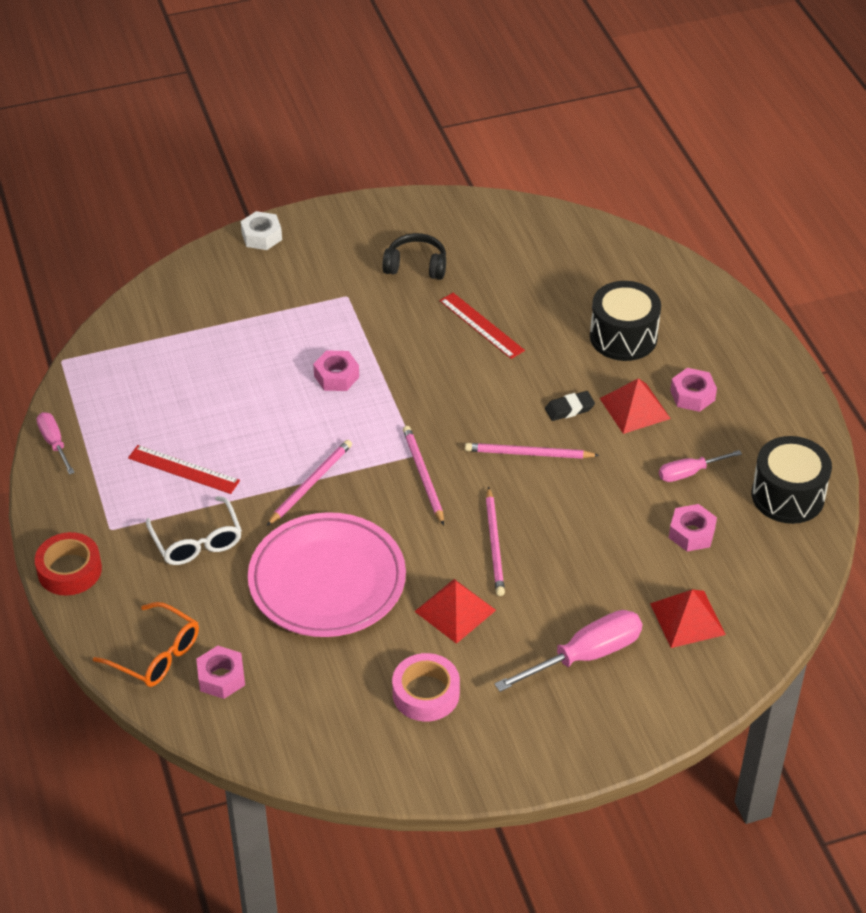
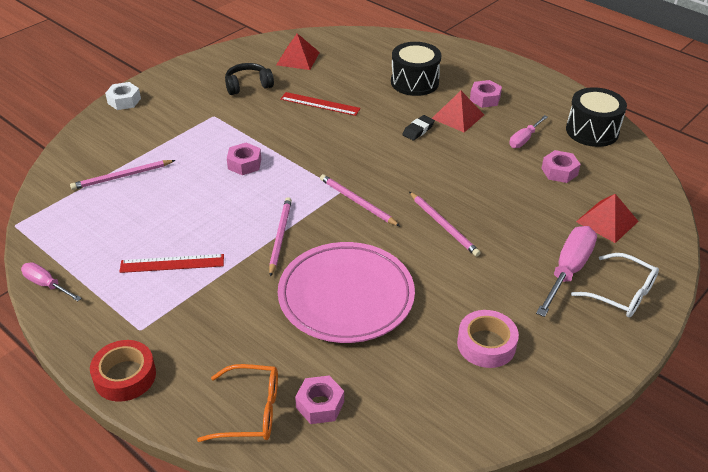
camera: 30 degrees left, 5 degrees down
white glasses [146,496,242,565] -> white glasses moved to [571,253,659,317]
red pyramid [414,579,496,644] -> red pyramid moved to [276,33,320,70]
pink pencil [465,443,600,459] -> pink pencil moved to [70,160,176,190]

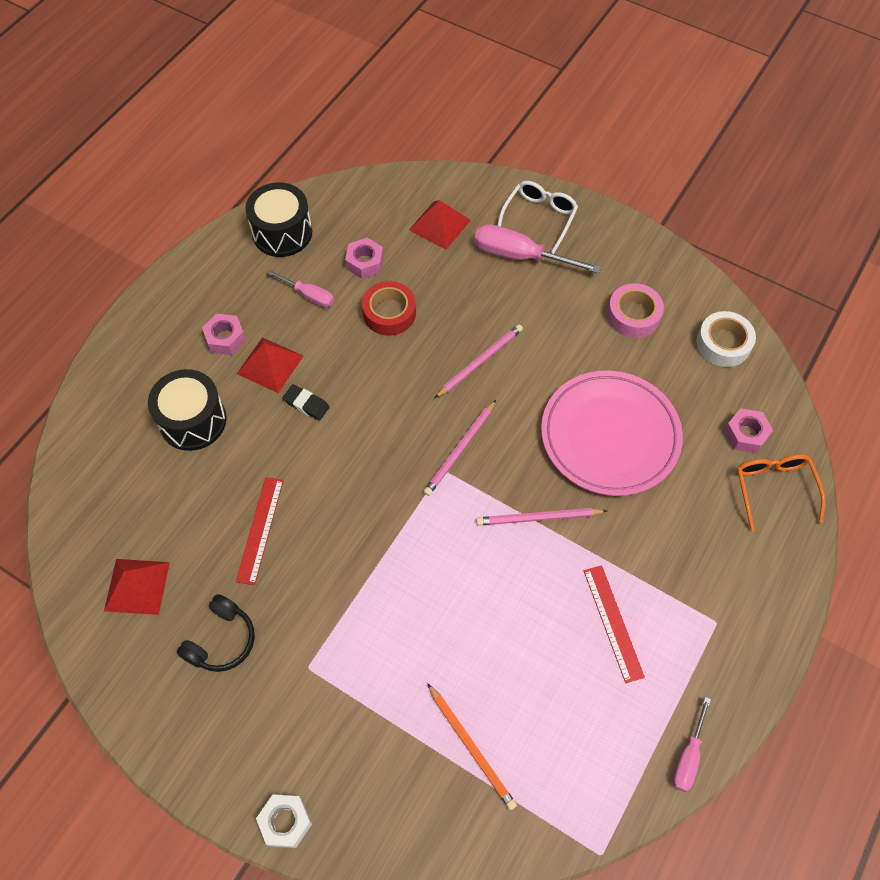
camera: 100 degrees left, 20 degrees up
pink pencil [70,160,176,190] -> orange pencil [427,683,517,810]
red tape [90,340,156,402] -> red tape moved to [362,281,416,336]
black headphones [225,63,274,95] -> black headphones turned 120 degrees counterclockwise [176,594,255,672]
pink nut [227,143,261,175] -> none
none -> white tape [696,311,756,367]

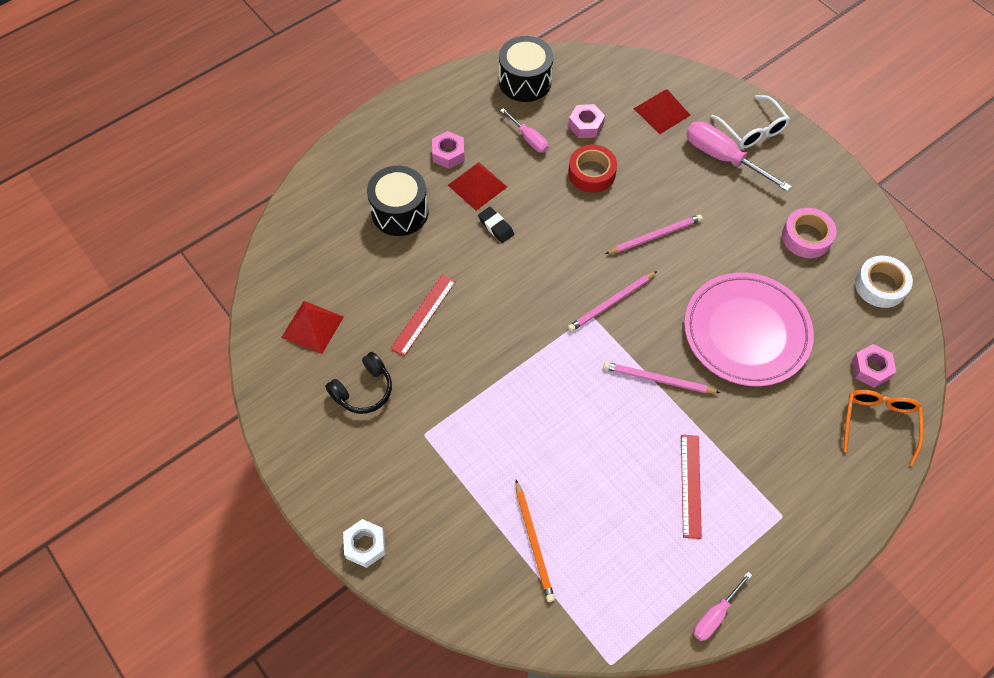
camera: 20 degrees right, 0 degrees up
white glasses [497,181,578,254] -> white glasses turned 105 degrees clockwise [711,95,790,148]

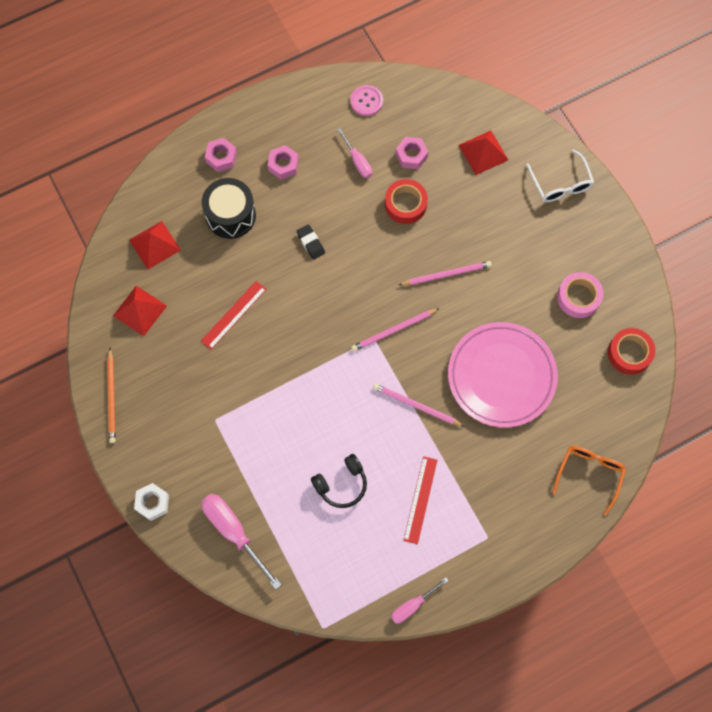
camera: 10 degrees right, 10 degrees up
black headphones [325,352,392,414] -> black headphones moved to [311,454,367,508]
red pyramid [448,162,507,211] -> red pyramid moved to [129,221,181,269]
black drum [499,36,553,102] -> pink button [350,85,383,116]
orange pencil [516,480,555,602] -> orange pencil moved to [107,348,116,443]
pink screwdriver [686,121,792,192] -> pink screwdriver moved to [201,494,281,590]
pink nut [852,344,896,388] -> pink nut moved to [205,138,237,172]
white tape [855,256,913,308] -> red tape [608,328,655,375]

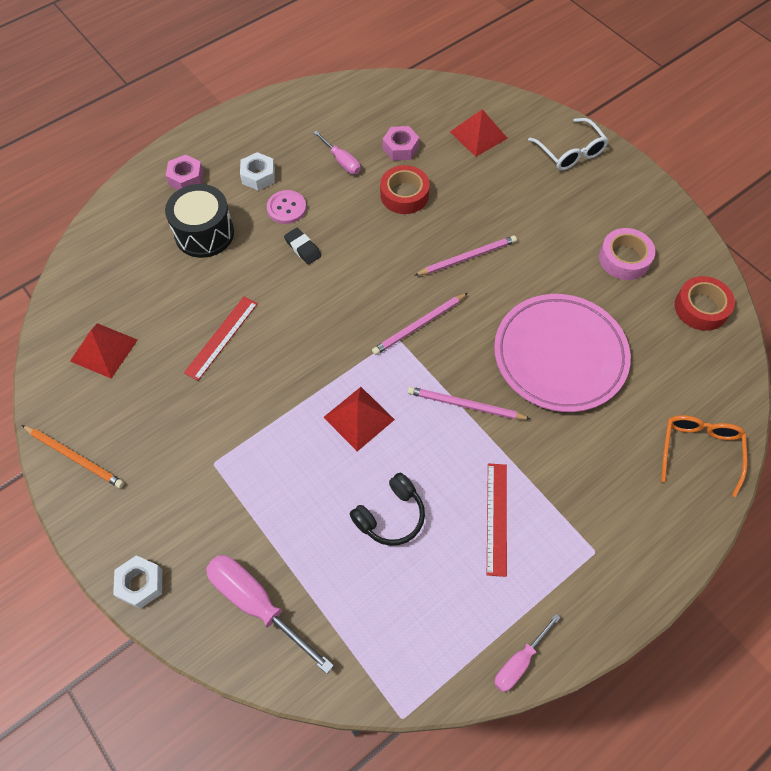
camera: 10 degrees left, 10 degrees down
orange pencil [107,348,116,443] -> orange pencil turned 45 degrees counterclockwise [22,425,124,488]
red pyramid [129,221,181,269] -> red pyramid moved to [323,387,395,451]
pink nut [268,145,299,180] -> white nut [240,152,275,191]
pink button [350,85,383,116] -> pink button moved to [267,190,306,224]

